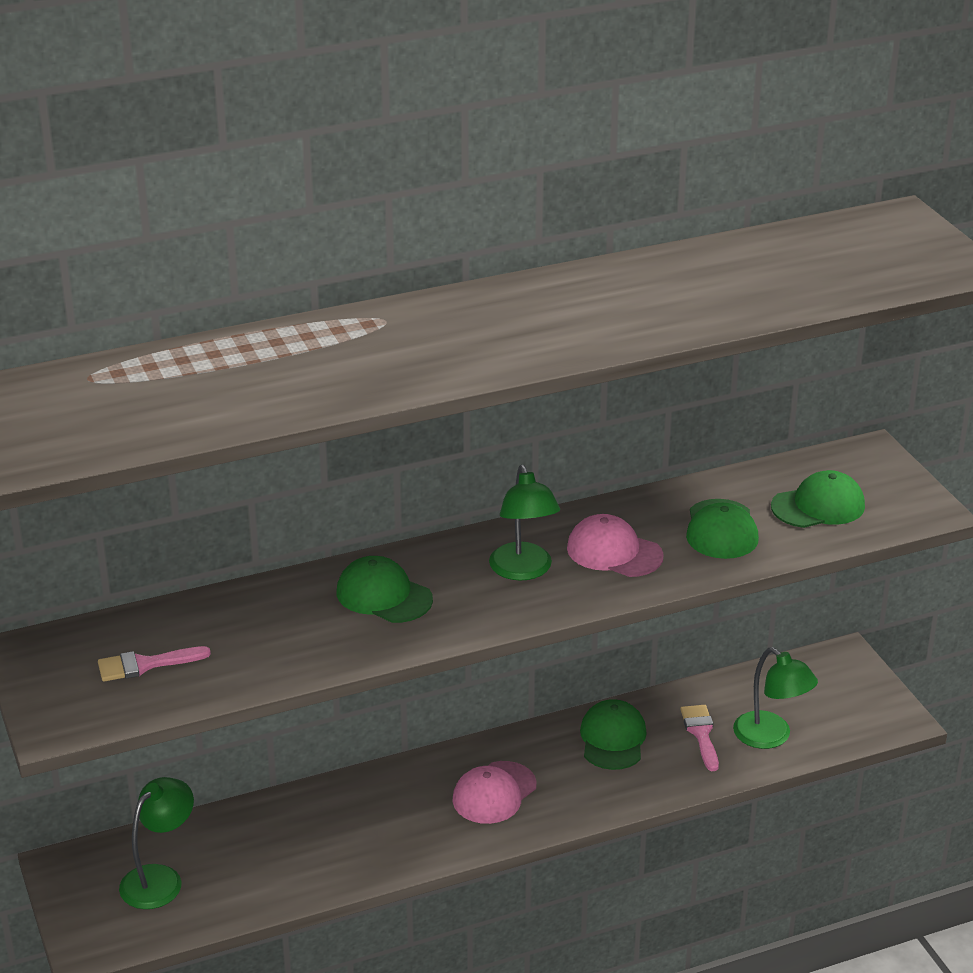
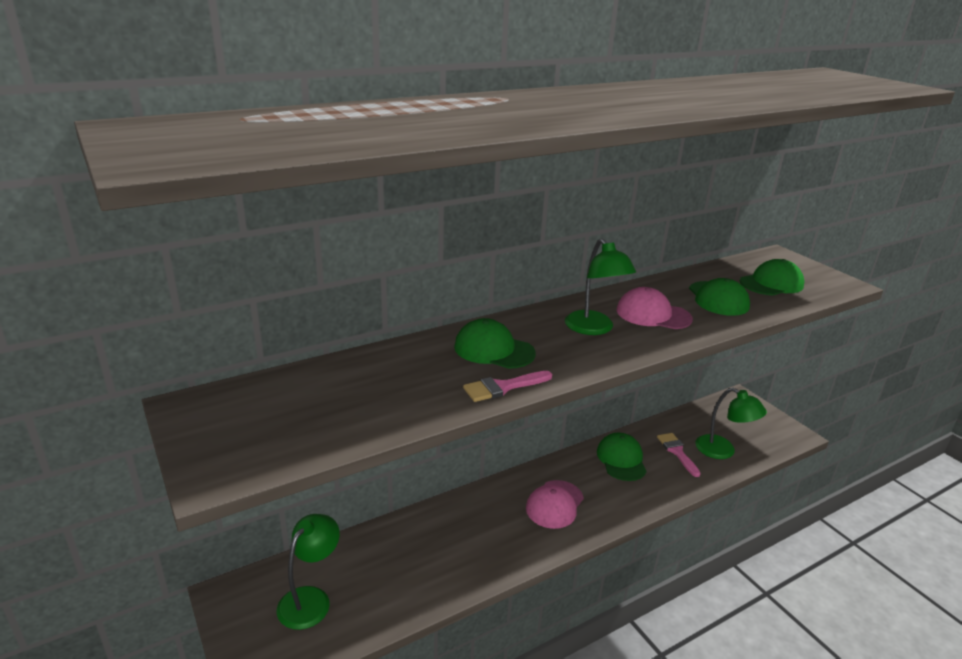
camera: 10 degrees left, 5 degrees down
pink brush [98,646,211,682] -> pink brush moved to [463,371,552,402]

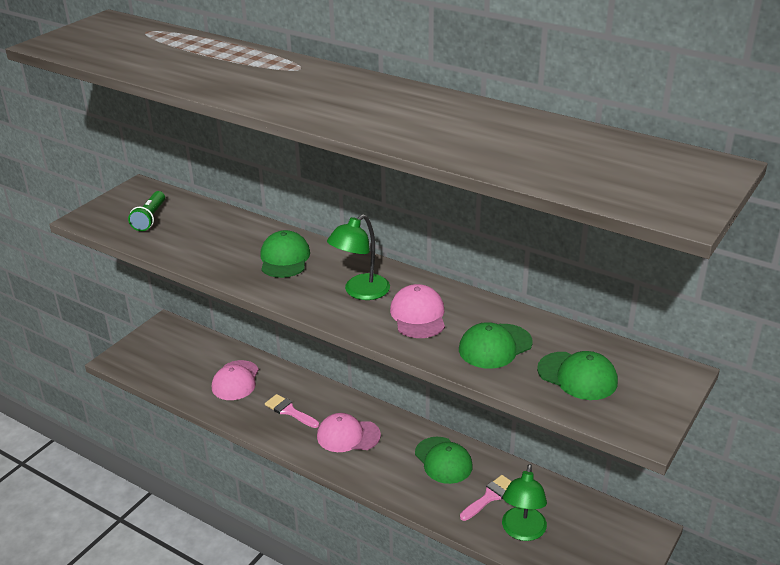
camera: 65 degrees right, 5 degrees up
green lamp [276,514,340,630] -> none
pink brush [463,371,552,402] -> pink brush moved to [265,394,319,428]
green cap [597,433,647,481] -> green cap turned 90 degrees clockwise [415,437,473,484]
none -> green flashlight [128,191,165,231]
none -> pink cap [212,360,259,400]

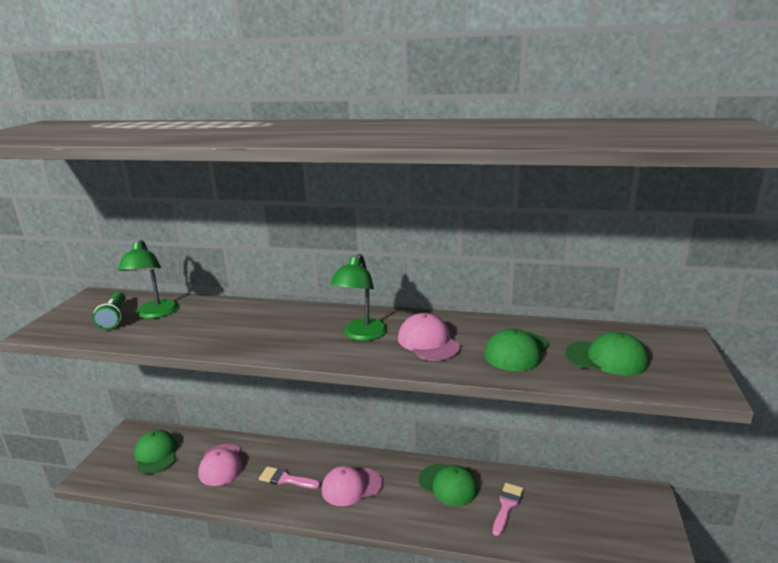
camera: 20 degrees left, 10 degrees down
green cap [260,230,310,278] -> green cap moved to [134,430,178,474]
green lamp [502,464,547,541] -> green lamp moved to [118,240,178,319]

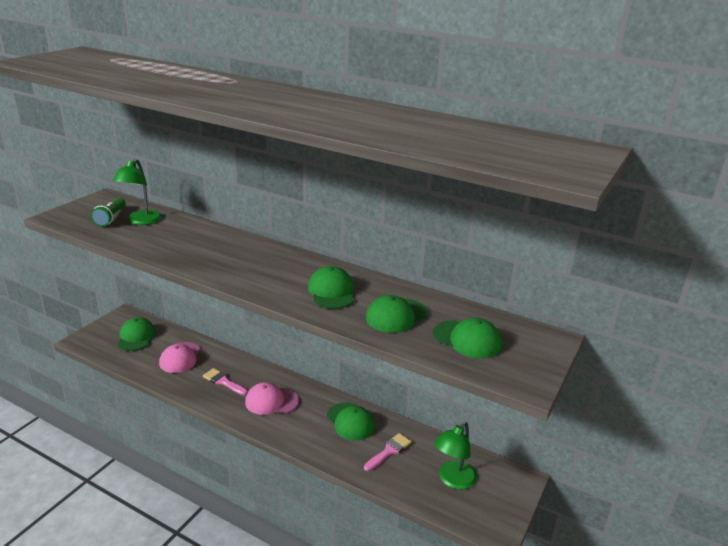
camera: 15 degrees right, 5 degrees up
green lamp [330,254,387,341] -> green lamp moved to [434,422,477,490]
pink cap [398,313,461,361] -> green cap [308,266,354,309]

